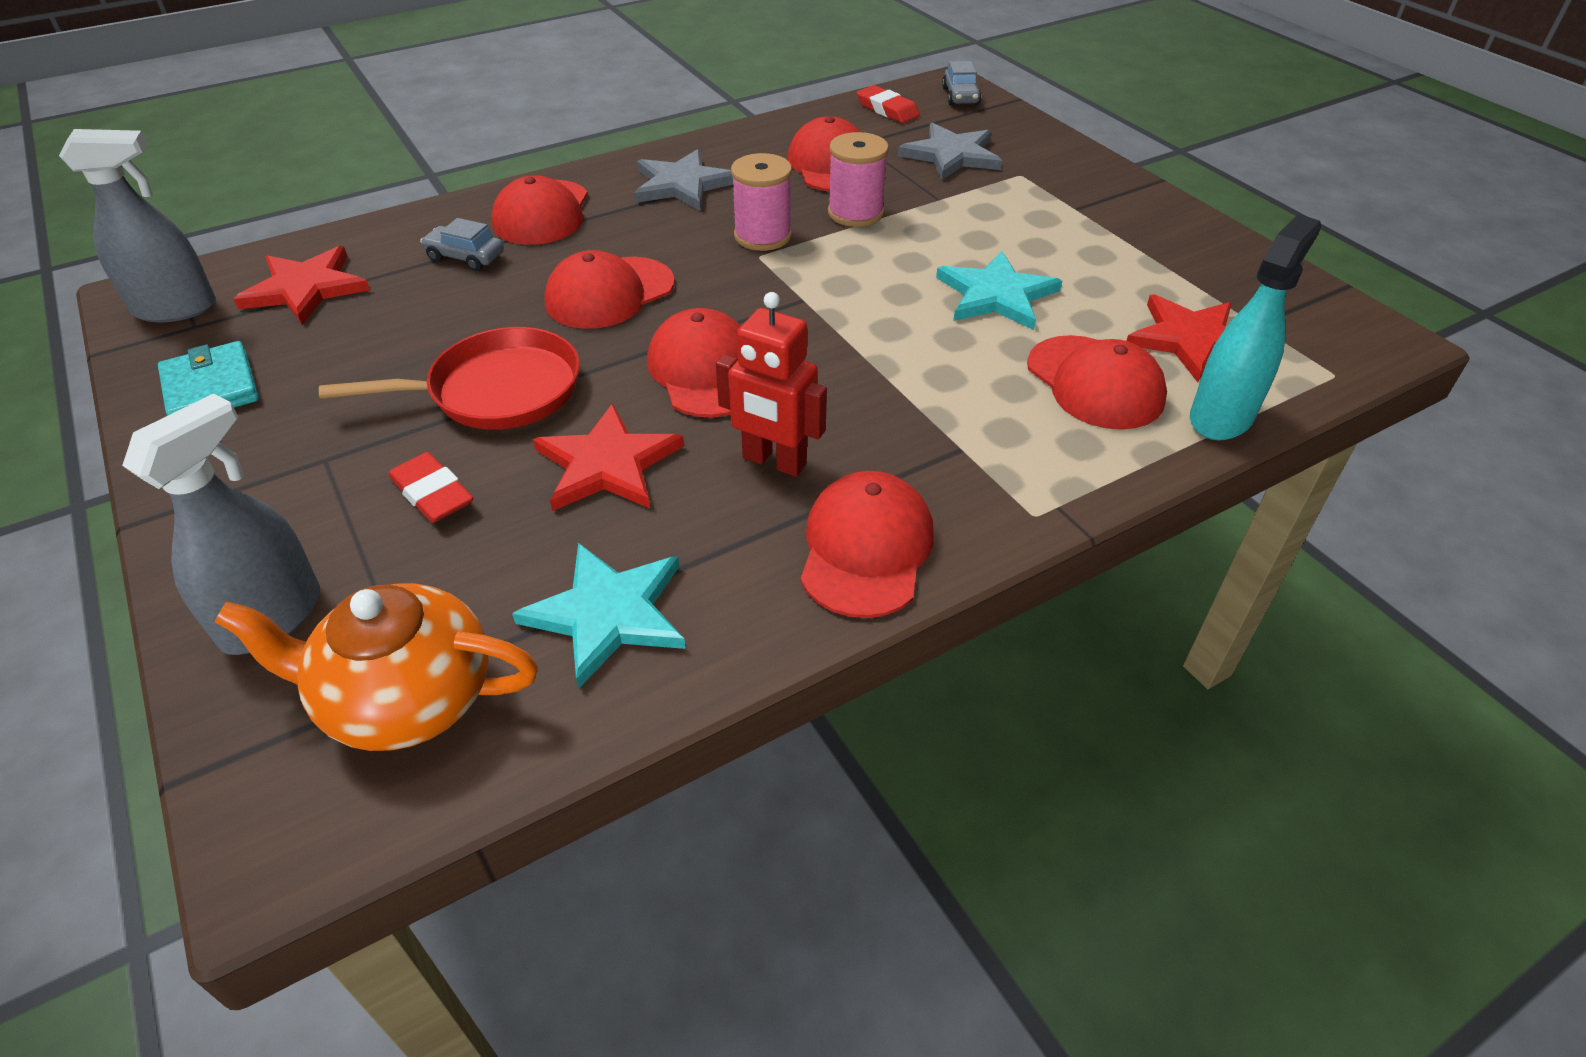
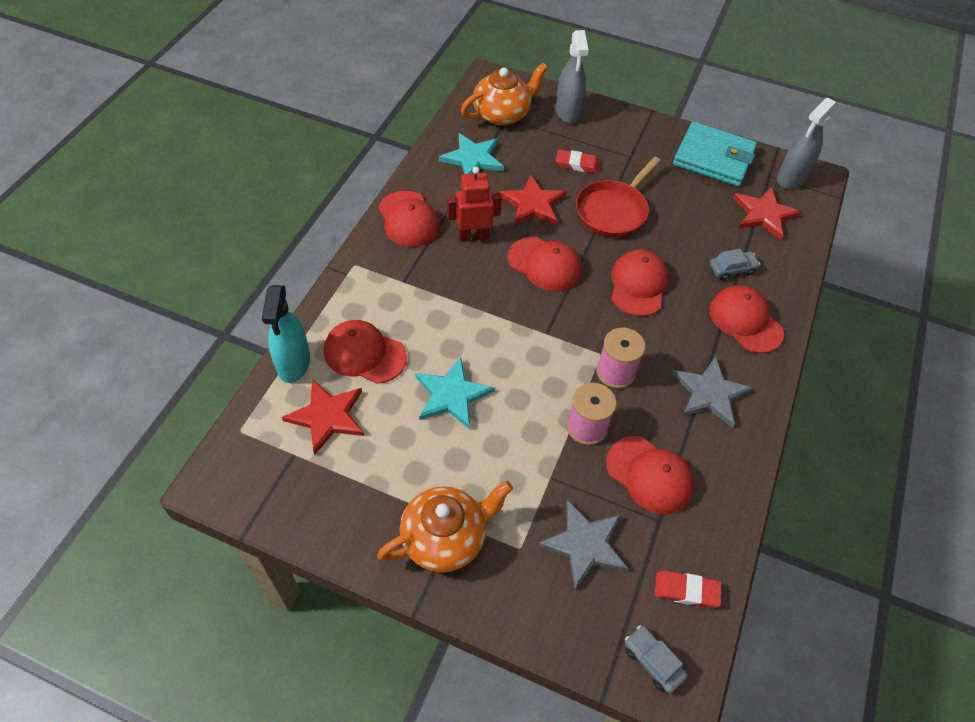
camera: 140 degrees right, 10 degrees up
turquoise wallet [158,341,259,416] -> turquoise wallet [673,122,757,187], size x1.62
none -> orange teapot [377,481,513,572]

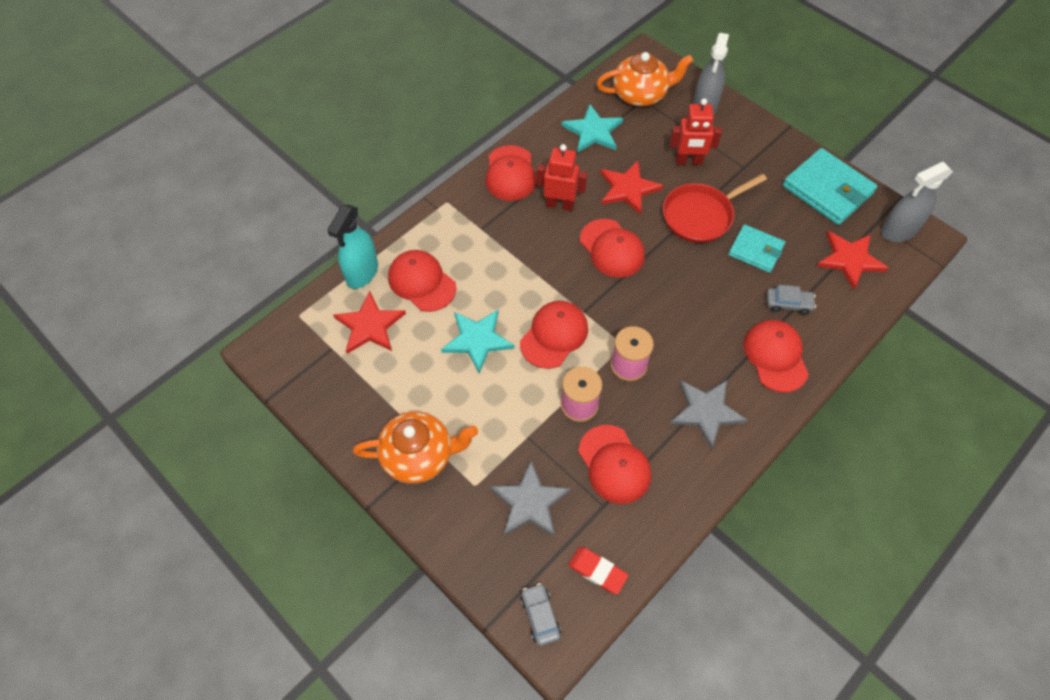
camera: 25 degrees right, 5 degrees up
red eraser [556,149,600,173] -> red robot [670,98,722,165]
red cap [611,249,669,317] -> red cap moved to [520,301,588,369]
none -> turquoise wallet [728,224,785,273]

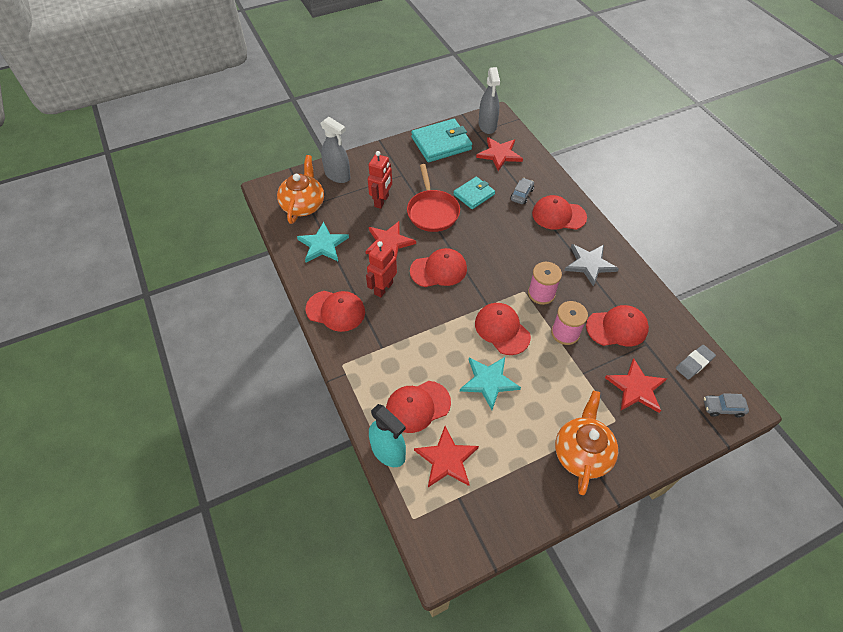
camera: 70 degrees left, 5 degrees down
grey star [490,461,571,537] -> red star [605,358,667,413]
red eraser [568,547,628,594] -> grey eraser [676,345,716,380]

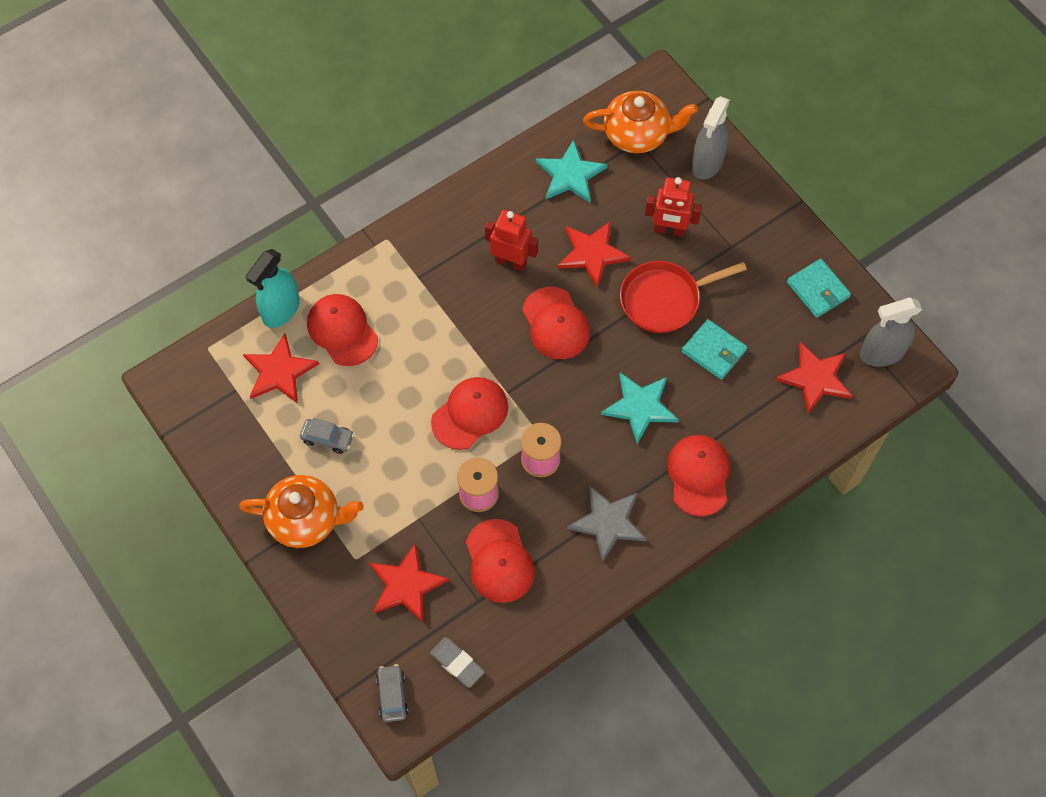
camera: 80 degrees right, 10 degrees up
red cap [306,291,365,332] -> none
turquoise wallet [411,119,472,162] -> turquoise wallet [787,259,851,318], size x0.62
turquoise star [460,357,521,410] -> turquoise star moved to [601,373,679,444]
grey car [510,178,534,204] -> grey car moved to [300,418,354,454]

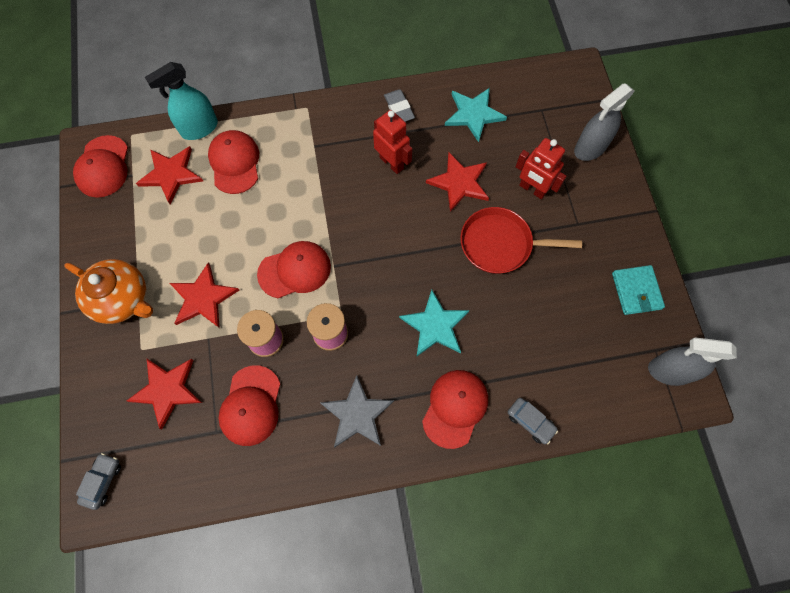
camera: 25 degrees right, 5 degrees up
grey car [300,418,354,454] -> grey car moved to [508,398,558,444]
grey eraser [430,637,485,688] -> grey eraser moved to [384,89,415,122]
red cap [522,287,590,359] -> red cap moved to [73,135,128,198]
orange teapot [583,91,698,153] -> none
turquoise wallet [682,319,747,380] -> none
red star [776,342,852,413] -> red star moved to [170,263,239,328]

